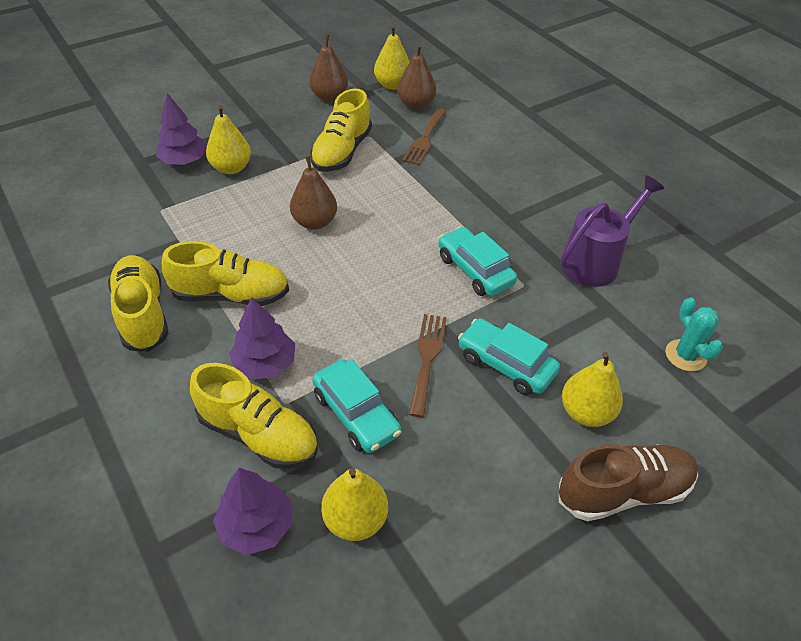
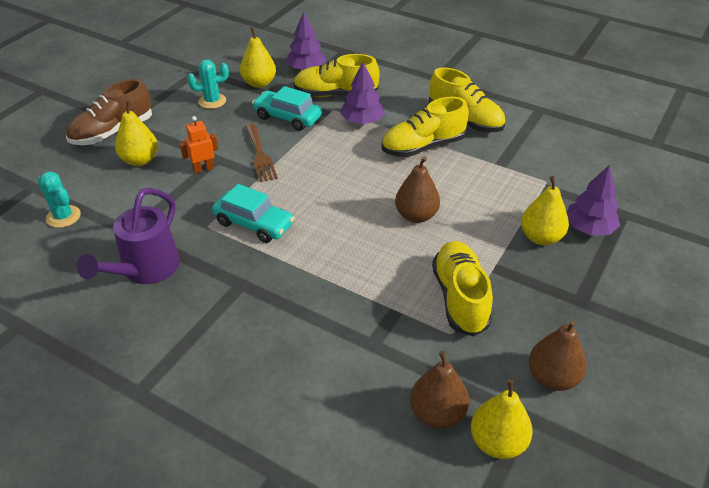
camera: 155 degrees right, 5 degrees down
brown fork [402,109,446,165] -> none
turquoise car [458,318,560,395] -> orange robot [180,116,218,174]
none -> turquoise cactus [187,60,229,109]

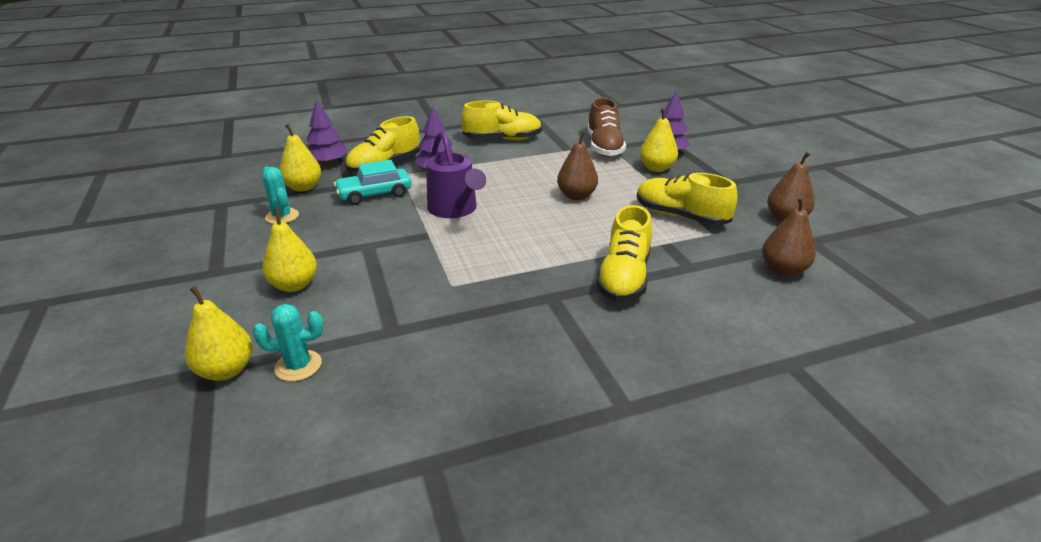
camera: 50 degrees left, 10 degrees down
brown shoe [66,79,152,145] -> brown shoe moved to [587,98,626,157]
purple watering can [77,188,180,284] -> purple watering can moved to [426,131,486,218]
orange robot [180,116,218,174] -> none
turquoise cactus [187,60,229,109] -> turquoise cactus turned 60 degrees counterclockwise [262,167,299,224]
turquoise car [212,184,294,243] -> none
brown fork [246,124,278,182] -> none
yellow shoe [382,97,469,157] -> yellow shoe moved to [596,205,652,302]
yellow pear [471,379,533,459] -> yellow pear moved to [185,286,253,381]

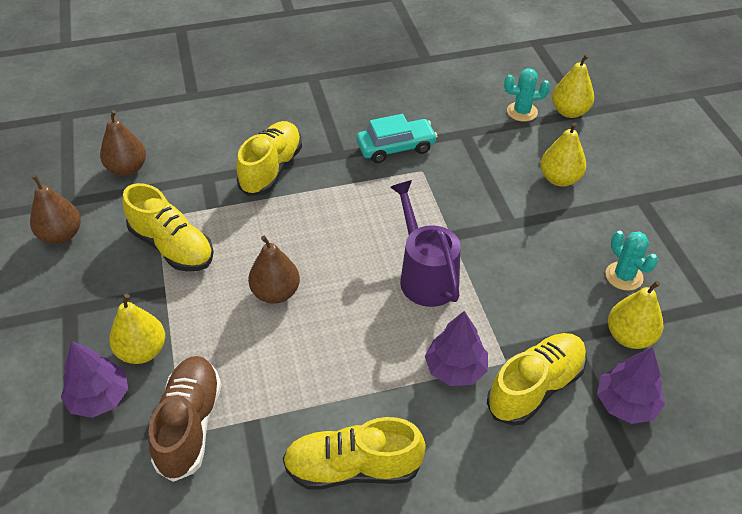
camera: 175 degrees left, 15 degrees up
turquoise car [334,159,412,205] -> turquoise car moved to [357,114,437,163]

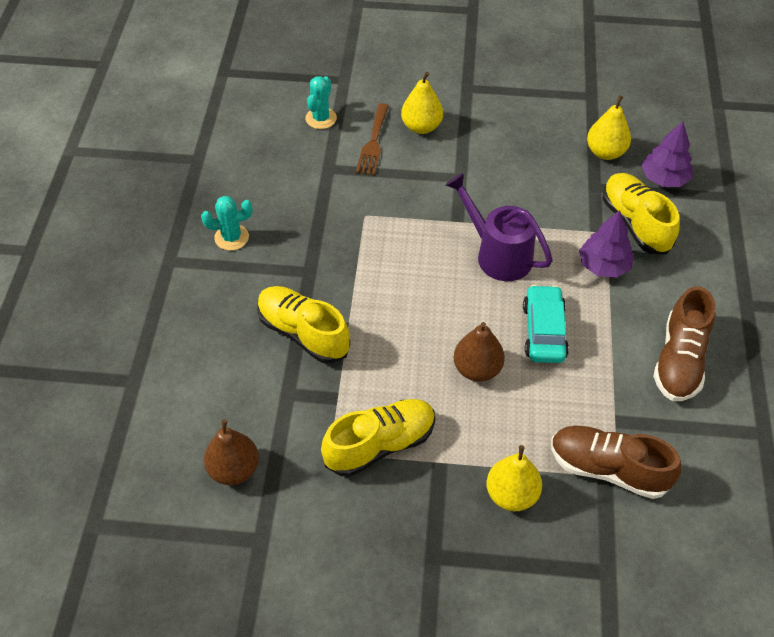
camera: 70 degrees left, 5 degrees up
brown pear [30,175,81,244] -> none
purple tree [61,341,128,418] -> none
yellow shoe [283,417,426,490] -> brown shoe [653,286,715,401]
turquoise car [357,114,437,163] -> turquoise car moved to [523,285,569,363]
purple watering can [390,180,461,307] -> purple watering can turned 45 degrees clockwise [445,173,553,281]
yellow pear [552,54,594,118] -> none
turquoise cactus [606,231,658,291] -> turquoise cactus moved to [201,196,253,251]
none -> brown fork [356,103,389,175]

